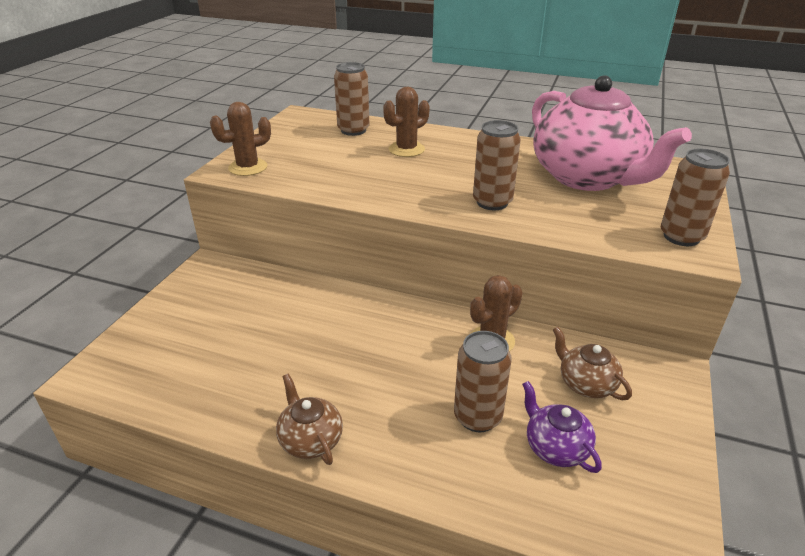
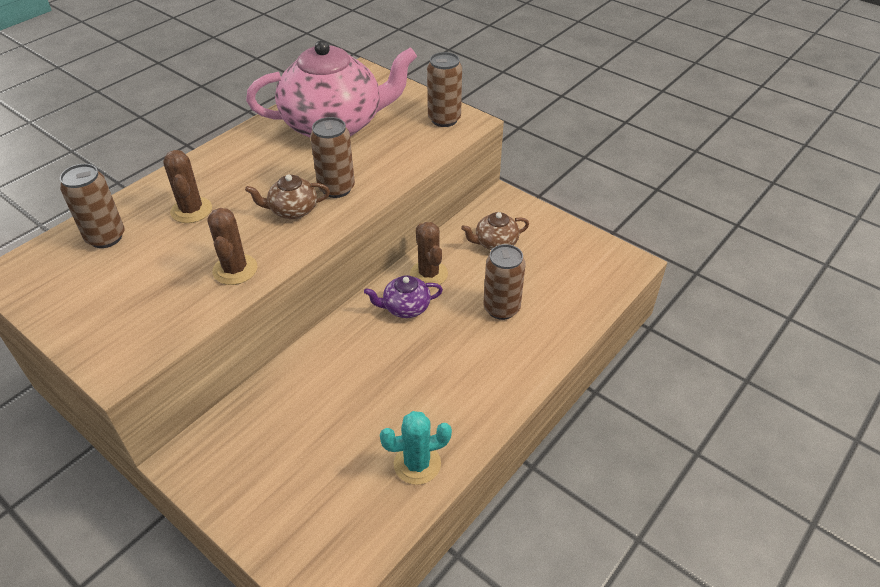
camera: 70 degrees left, 10 degrees up
brown cactus [210,102,271,176] -> brown cactus moved to [207,208,258,285]
brown teapot [276,374,343,465] -> brown teapot moved to [245,174,330,219]
purple teapot [522,381,602,473] -> purple teapot moved to [364,275,443,318]
none -> turquoise cactus [380,411,452,485]

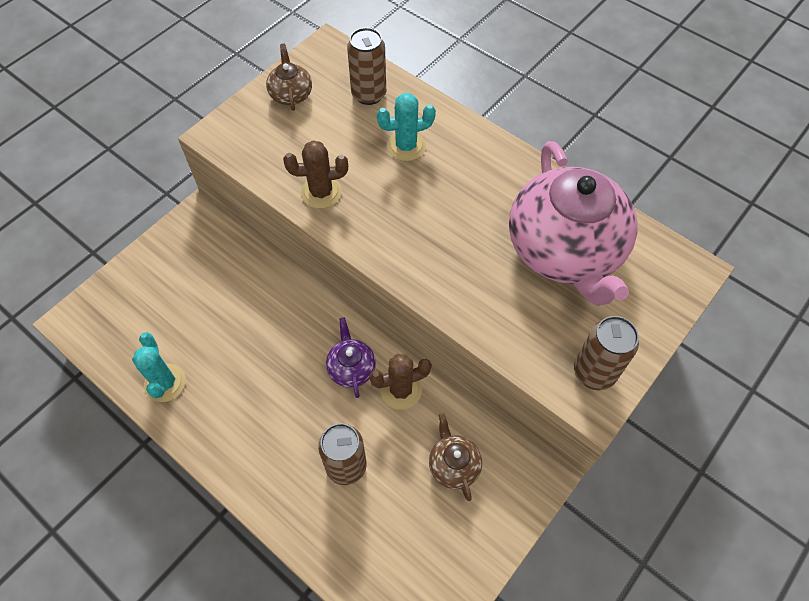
camera: 90 degrees right, 15 degrees up
brown cactus [163,150,212,223] -> turquoise cactus [377,93,436,161]
brown teapot [245,174,330,219] -> brown teapot moved to [266,44,312,111]
brown can [310,117,355,198] -> none

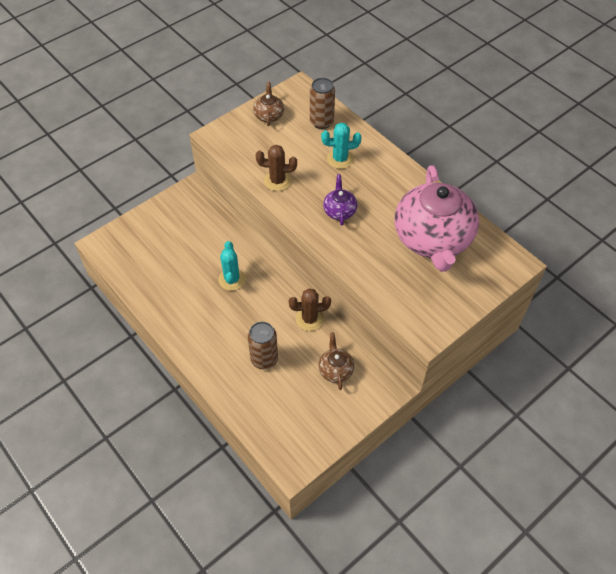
camera: 10 degrees right, 5 degrees down
turquoise cactus [132,332,186,402] -> turquoise cactus moved to [218,241,246,291]
purple teapot [326,318,376,398] -> purple teapot moved to [323,174,357,226]
brown can [574,316,639,390] -> none

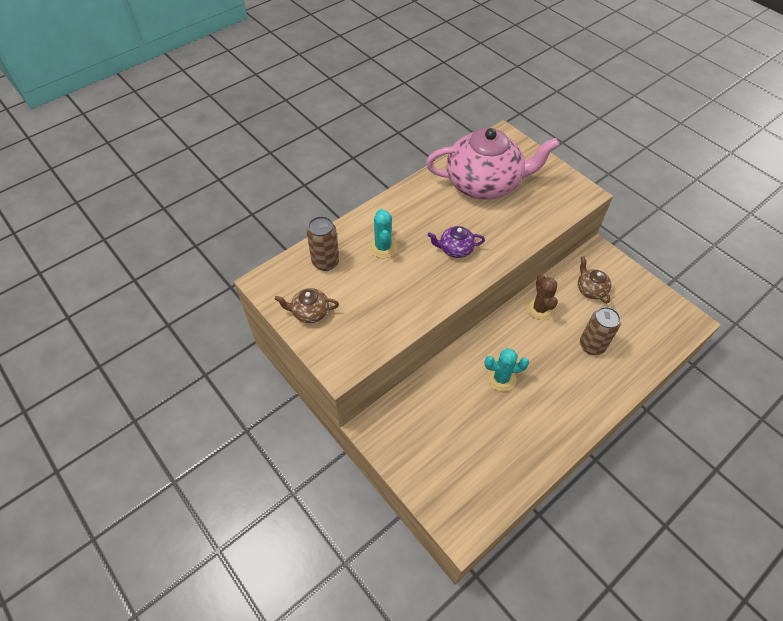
camera: 90 degrees left, 0 degrees up
brown cactus [256,145,297,191] -> none
brown teapot [319,332,354,390] -> brown teapot turned 75 degrees clockwise [578,256,612,304]

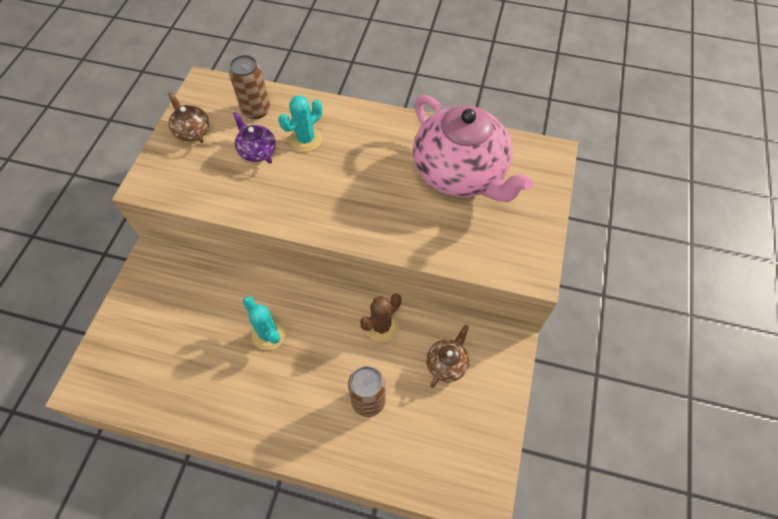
camera: 55 degrees right, 5 degrees up
purple teapot [428,226,485,258] -> purple teapot moved to [233,112,276,164]

